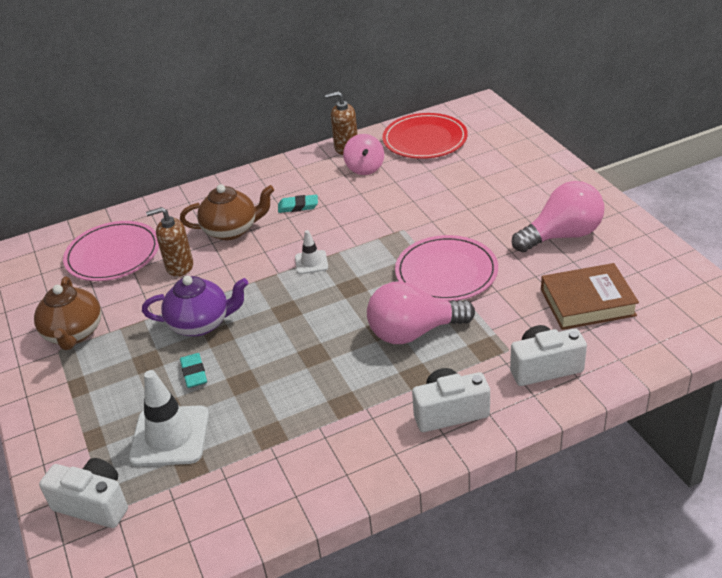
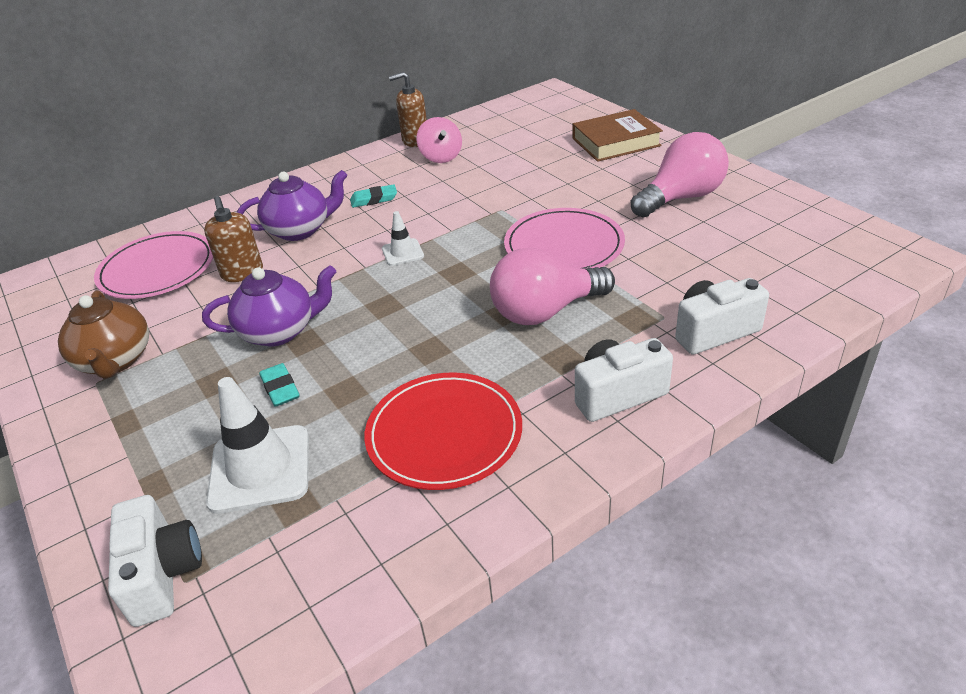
camera: 10 degrees left, 0 degrees up
white camera [39,458,128,528] -> white camera turned 60 degrees clockwise [108,495,202,627]
brown soap dispenser [146,207,193,277] -> brown soap dispenser turned 90 degrees counterclockwise [204,196,263,282]
brown teapot [180,184,274,240] -> purple teapot [237,170,348,241]
red plate [382,113,468,159] -> red plate moved to [364,372,522,490]
brown book [541,263,639,330] -> brown book moved to [573,109,663,162]

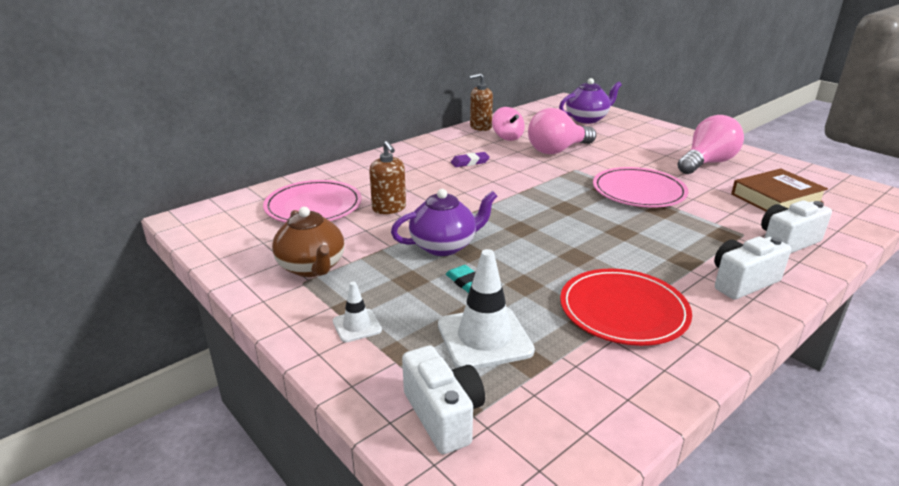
camera: 10 degrees left, 10 degrees down
purple teapot [237,170,348,241] -> purple teapot moved to [559,78,622,123]
turquoise eraser [350,184,397,208] -> purple eraser [451,152,490,167]
white traffic cone [382,211,424,266] -> white traffic cone moved to [333,282,382,342]
pink light bulb [490,248,615,325] -> pink light bulb moved to [528,108,596,154]
brown book [573,109,663,162] -> brown book moved to [731,168,828,211]

